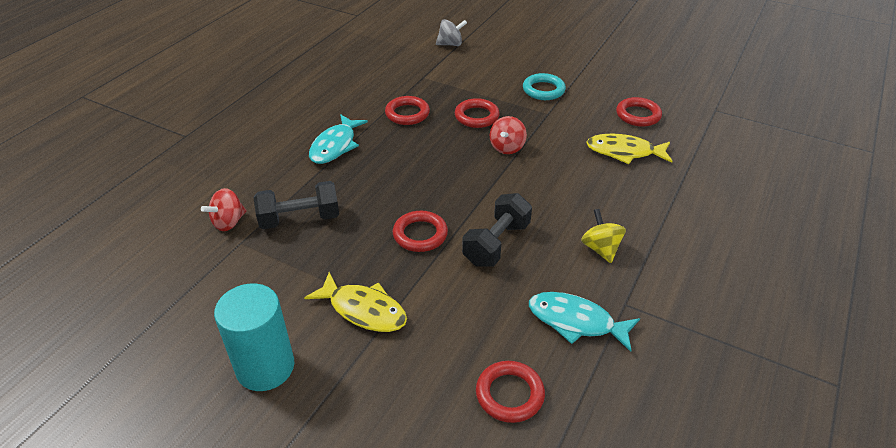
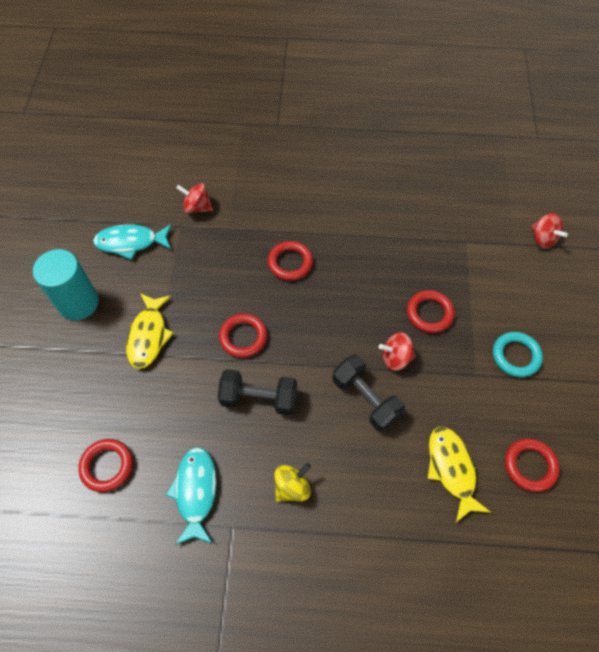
camera: 65 degrees right, 20 degrees up
black dumbbell [254,181,339,229] -> black dumbbell moved to [333,355,405,432]
turquoise fish [309,114,368,164] -> turquoise fish moved to [93,224,172,260]
red ring [385,96,430,125] -> red ring moved to [268,241,313,281]
grey spinning top [436,19,467,46] -> red spinning top [531,213,568,248]

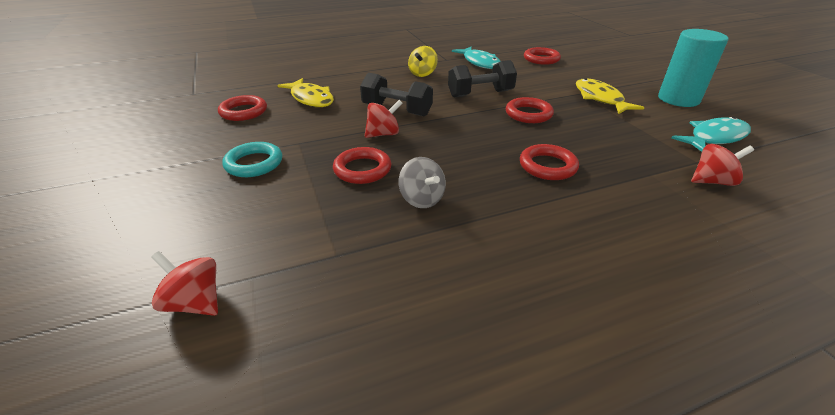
camera: 155 degrees right, 25 degrees down
none -> grey spinning top [399,157,446,208]

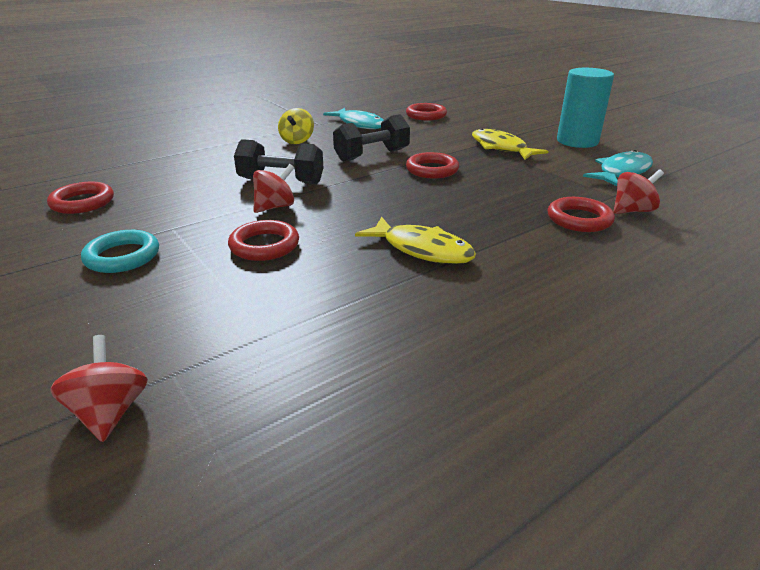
camera: 15 degrees left, 5 degrees down
red spinning top [151,251,218,316] -> red spinning top turned 60 degrees clockwise [50,335,148,442]
yellow fish [277,78,334,107] -> yellow fish moved to [355,216,476,264]
grey spinning top [399,157,446,208] -> none
red ring [520,144,579,180] -> red ring moved to [548,197,615,232]

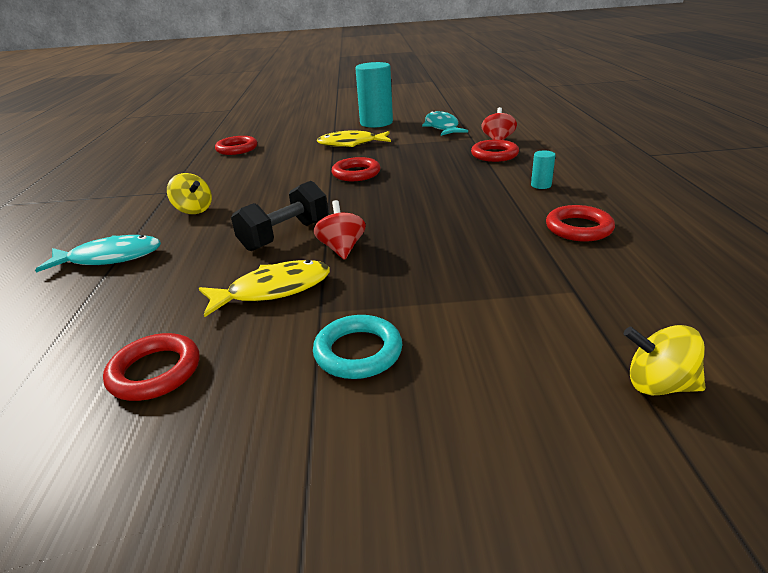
camera: 55 degrees left, 0 degrees up
red spinning top [50,335,148,442] -> yellow spinning top [624,325,706,395]
red ring [228,220,299,261] -> red ring moved to [546,205,615,242]
turquoise fish [323,108,383,129] -> turquoise fish moved to [35,235,161,273]
black dumbbell [333,114,410,162] -> none
yellow fish [355,216,476,264] -> yellow fish moved to [199,260,330,317]
none -> turquoise cylinder [531,150,555,189]

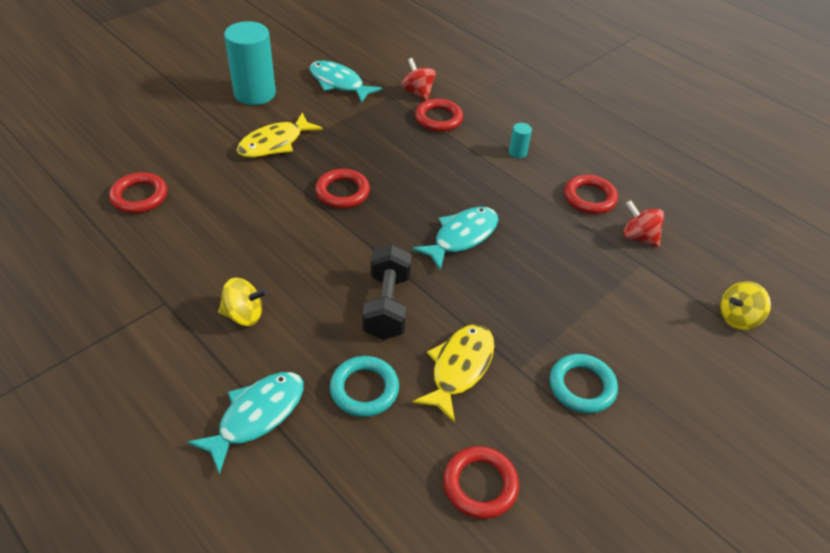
camera: 45 degrees left, 15 degrees up
red spinning top [314,200,366,260] -> red spinning top moved to [623,200,664,247]
none -> turquoise ring [330,356,399,417]
none -> turquoise fish [412,207,498,270]

